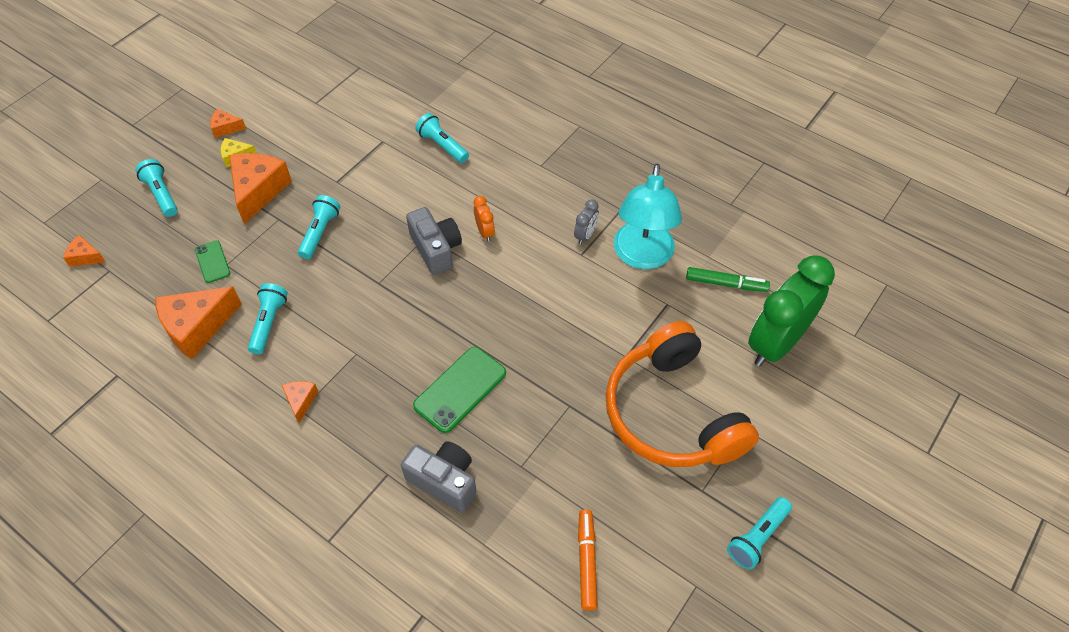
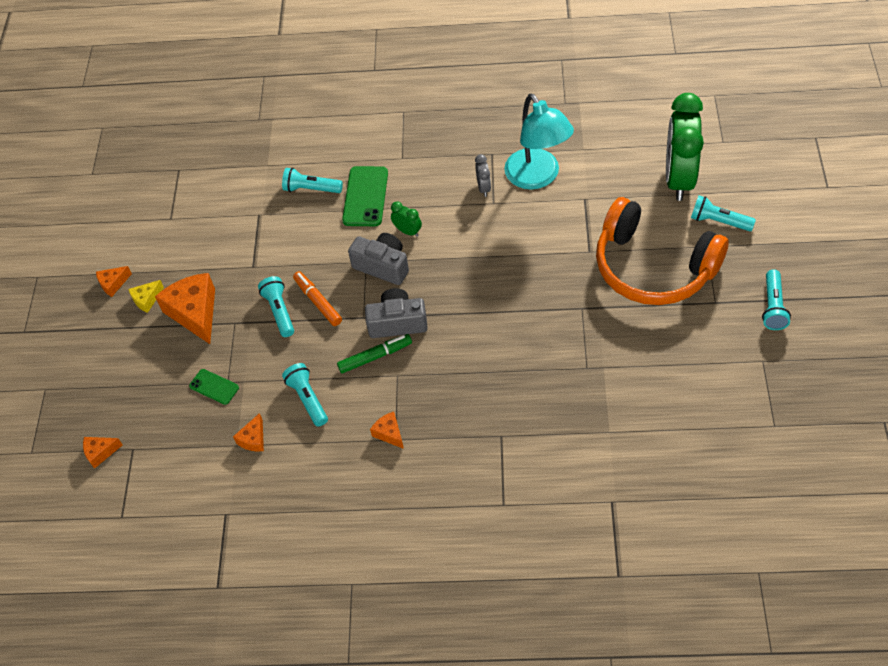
camera: 30 degrees left, 0 degrees up
turquoise flashlight [136,159,178,217] -> turquoise flashlight moved to [691,195,756,231]
orange cheese [155,287,242,359] -> orange cheese [233,413,264,452], size x0.49
grey camera [401,441,476,512] -> grey camera moved to [365,288,428,338]
green phone [413,347,506,433] -> green phone moved to [342,166,388,226]
orange clock [474,196,495,242] -> green clock [391,201,422,237]
orange marker [578,509,598,610] -> orange marker moved to [293,271,342,326]
green marker [686,267,770,292] -> green marker moved to [337,334,412,373]

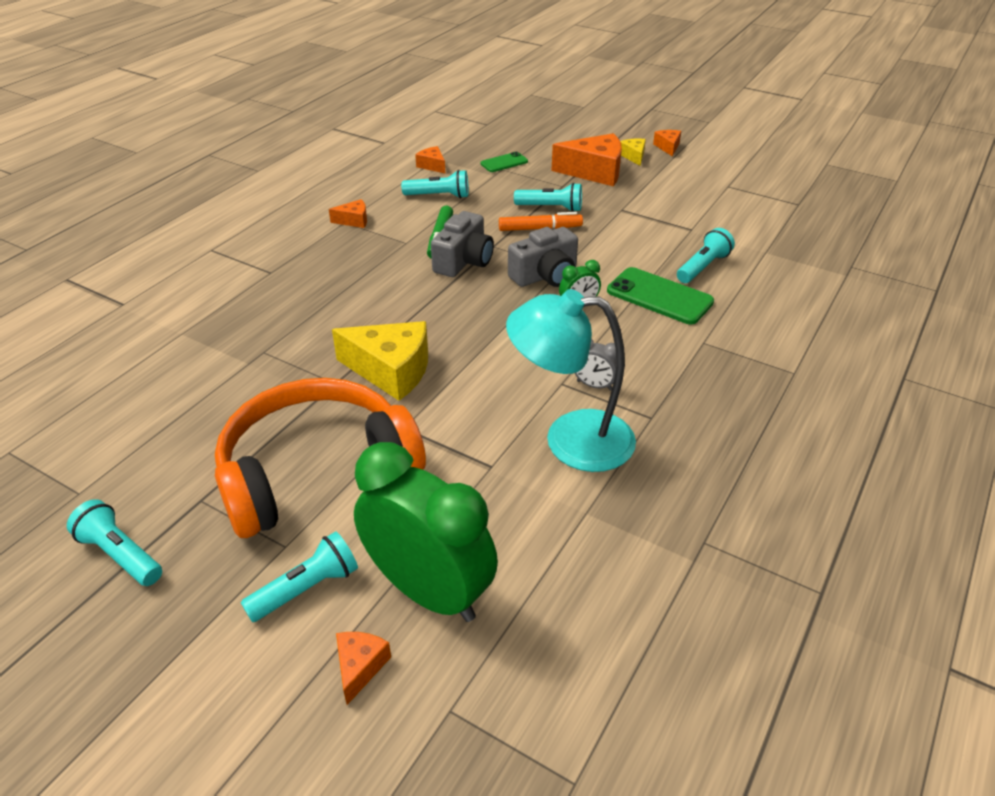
camera: 115 degrees right, 15 degrees down
orange cheese [83,437,122,469] -> orange cheese moved to [336,632,391,705]
none -> yellow cheese [332,321,428,401]

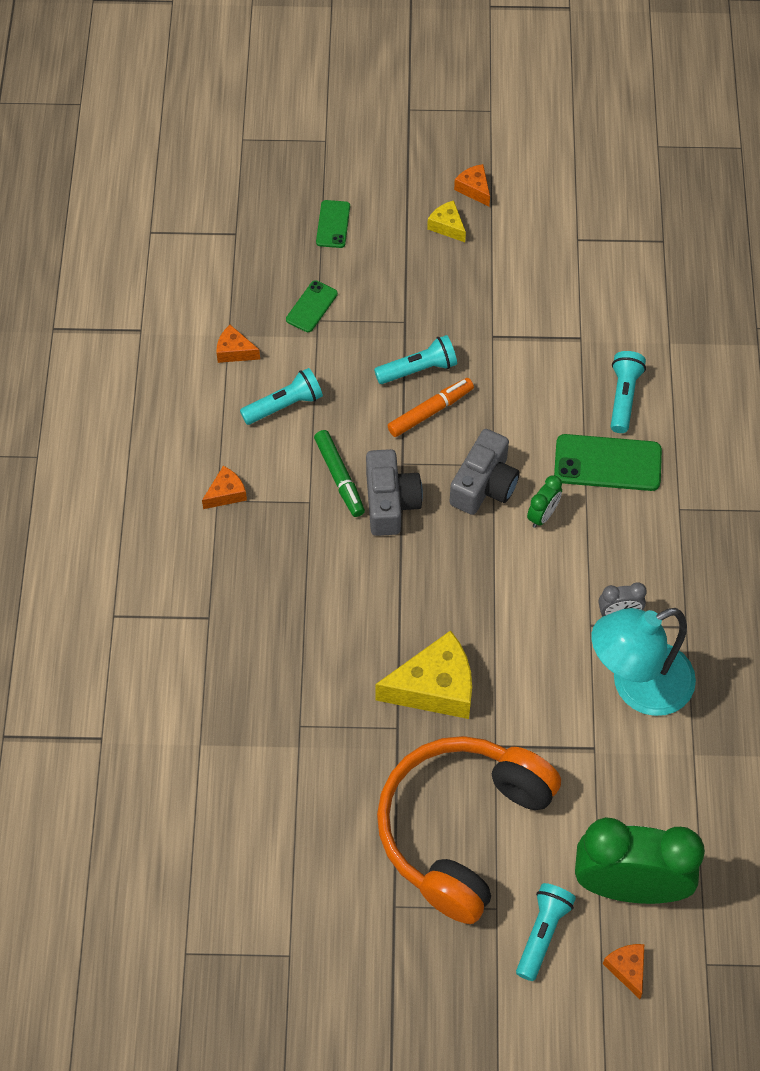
camera: 30 degrees left, 20 degrees up
turquoise flashlight [67,499,162,586] -> none
orange cheese [551,133,622,186] -> none
none -> green phone [316,200,350,248]

